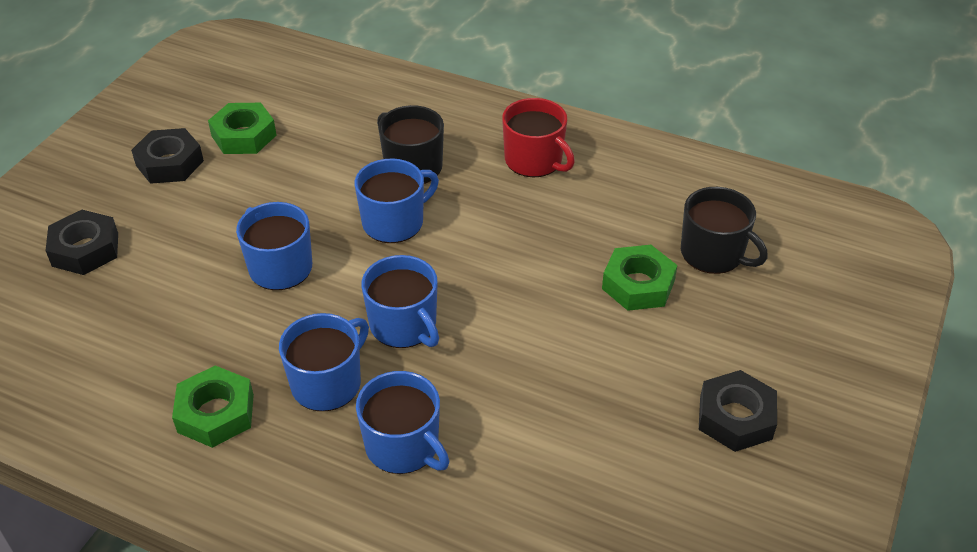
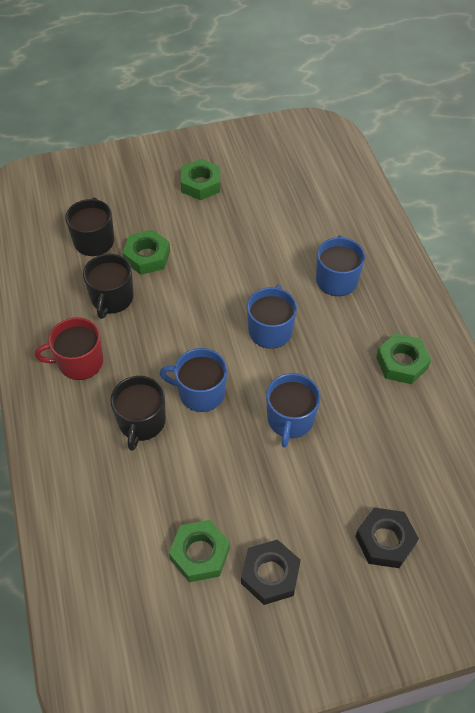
camera: 130 degrees left, 10 degrees up
blue mug [279,313,369,411] -> none
red mug [502,98,575,177] -> red mug turned 105 degrees counterclockwise [35,317,103,380]
black nut [699,370,777,452] -> green nut [181,159,220,200]
none -> black mug [83,254,134,319]

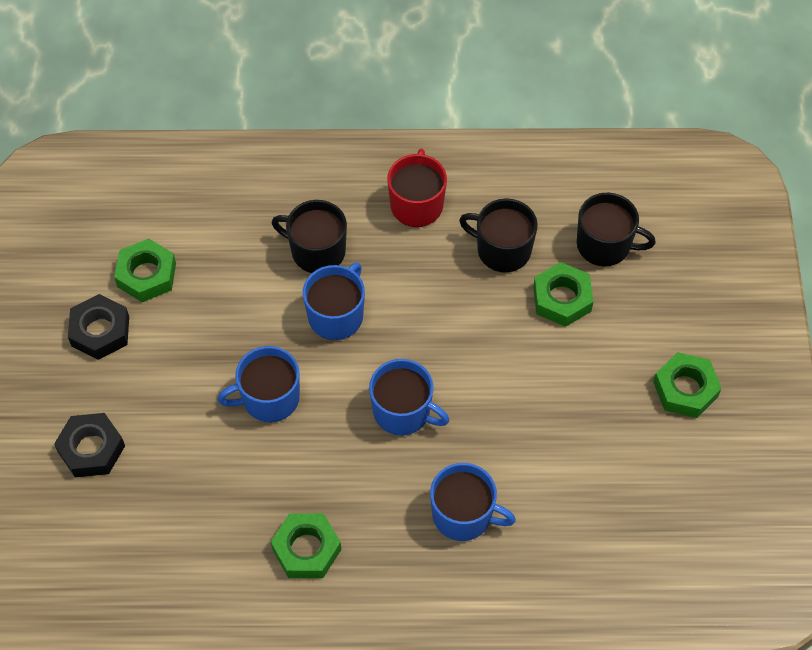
camera: 105 degrees right, 5 degrees up
blue mug [266,373,320,448] -> blue mug turned 45 degrees counterclockwise [217,346,300,423]

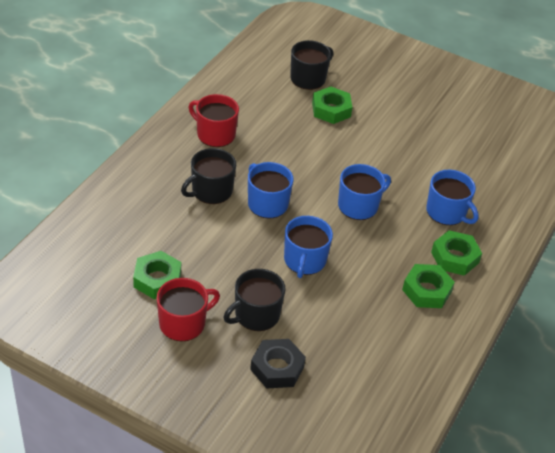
camera: 65 degrees left, 15 degrees down
black nut [68,294,129,360] -> red mug [157,278,220,341]
blue mug [430,463,516,541] -> blue mug turned 90 degrees clockwise [426,170,479,225]
black mug [459,198,538,273] -> black mug moved to [224,269,286,331]
green nut [653,352,722,418] -> green nut moved to [431,230,482,276]

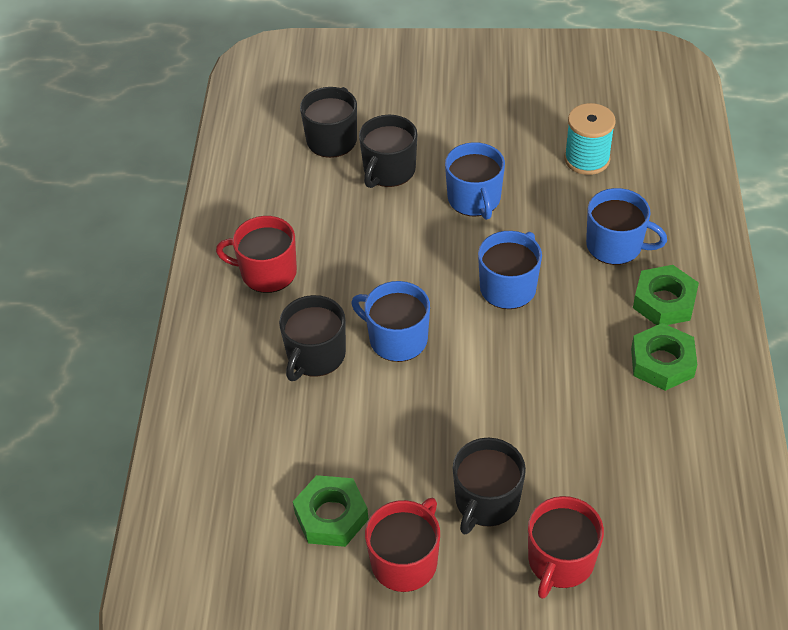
camera: 20 degrees left, 5 degrees up
black nut [250,339,306,389] -> red mug [528,496,604,599]
blue mug [284,216,333,278] -> blue mug moved to [445,142,505,220]
green nut [312,86,352,124] -> black mug [359,115,417,188]
none -> turquoise spool [564,103,616,175]

